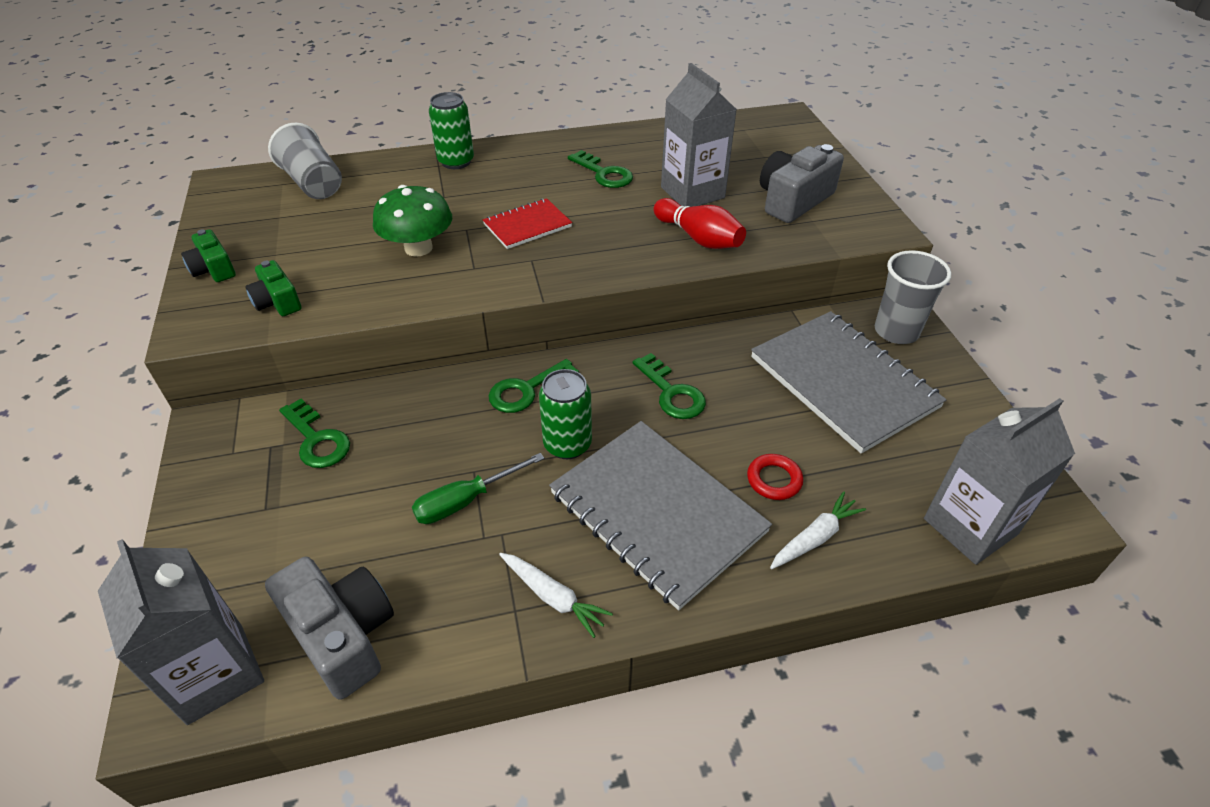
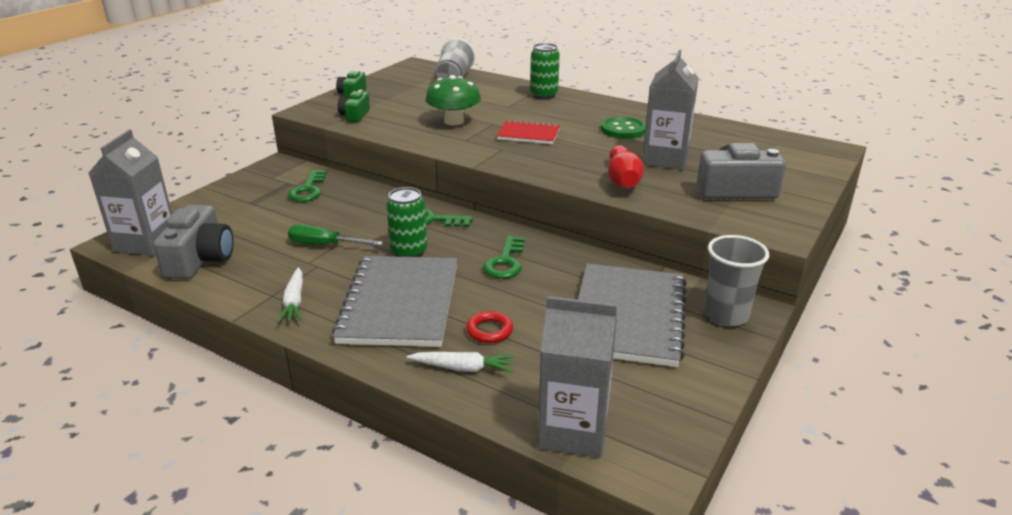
camera: 45 degrees right, 15 degrees down
green key [568,150,633,188] -> green button [601,117,646,139]

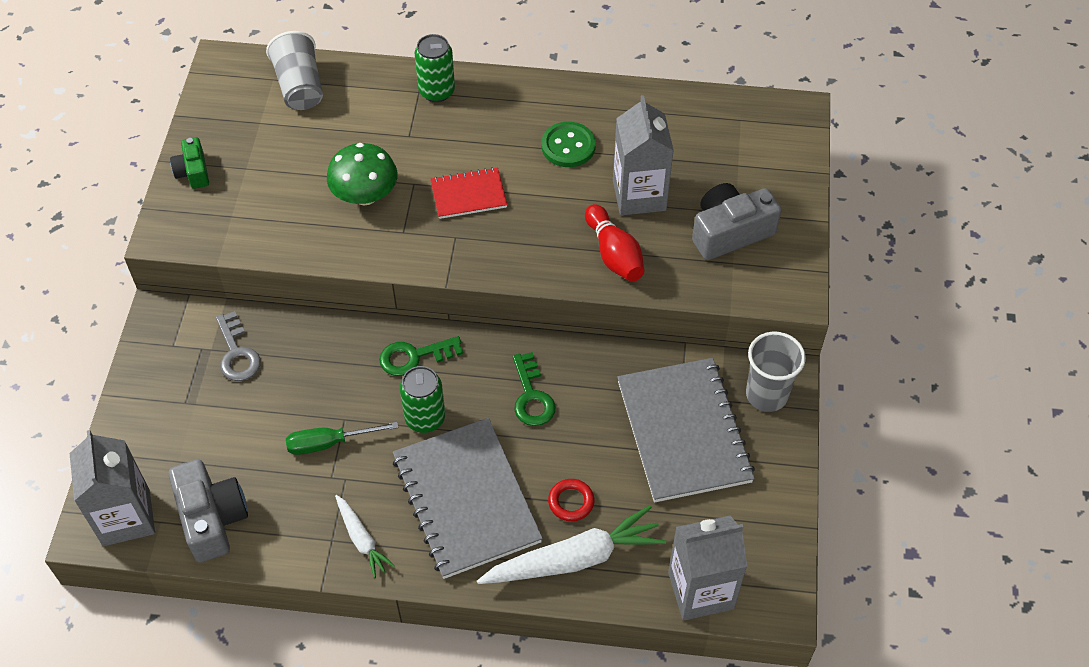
camera: 25 degrees left, 25 degrees up
green key [288,170,327,202] -> grey key [216,311,261,381]
green camera [338,90,370,122] -> none
white carrot [407,352,514,372] -> white carrot [477,505,666,584], size x1.88

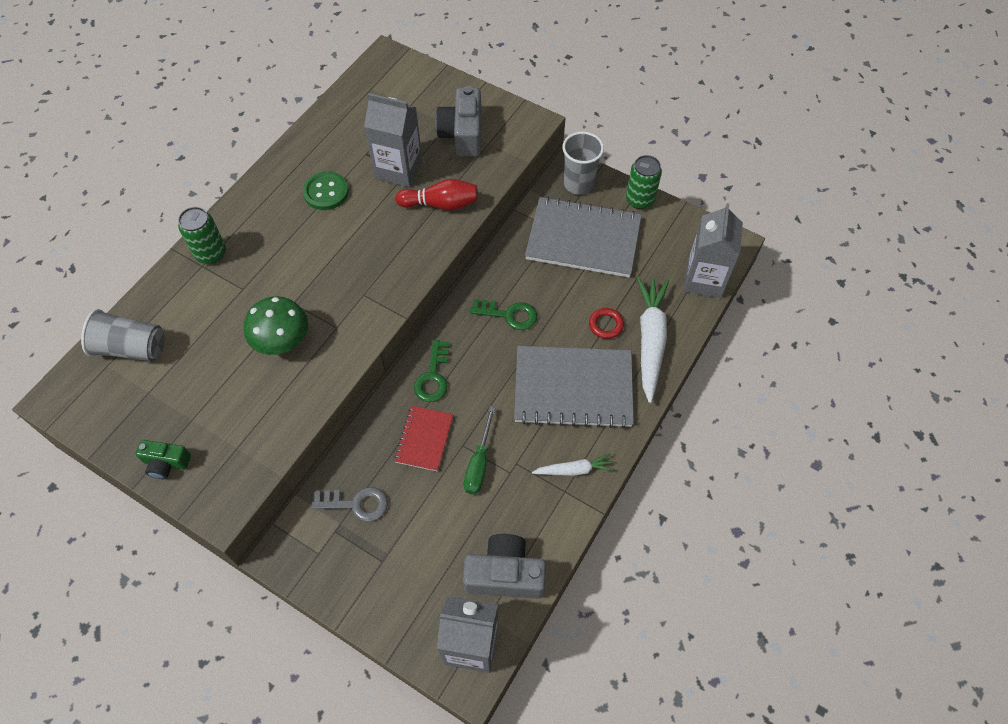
camera: 65 degrees left, 5 degrees up
green can [400,366,445,433] -> green can moved to [626,155,662,209]
red notebook [430,167,507,219] -> red notebook moved to [395,406,453,472]

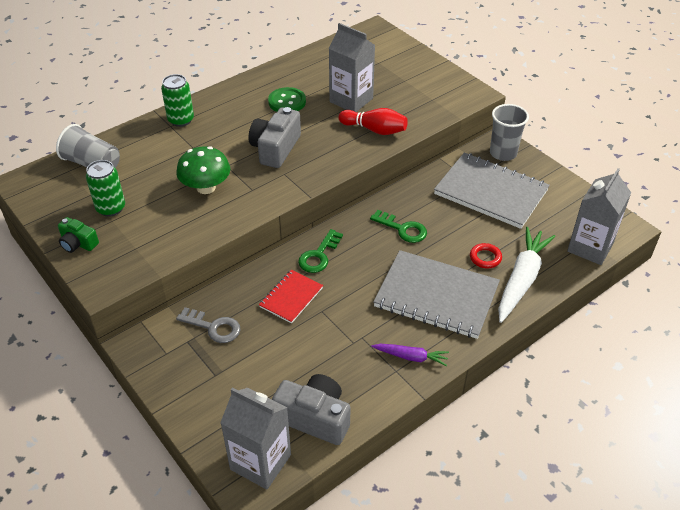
camera: 20 degrees right, 15 degrees down
grey camera [436,86,481,156] -> grey camera moved to [249,107,301,168]
green screwdriver [464,406,495,494] -> none
white carrot [532,453,615,476] -> purple carrot [371,344,449,366]
green can [626,155,662,209] -> green can moved to [86,160,125,217]

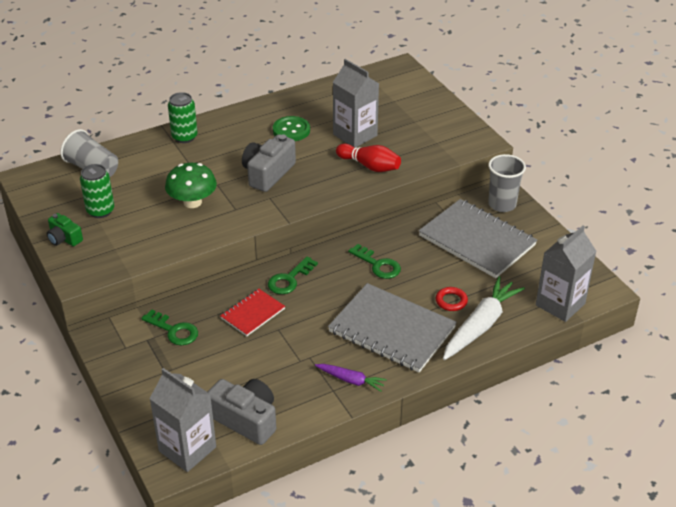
camera: 10 degrees right, 5 degrees down
grey key [176,307,241,343] -> green key [141,309,198,345]

